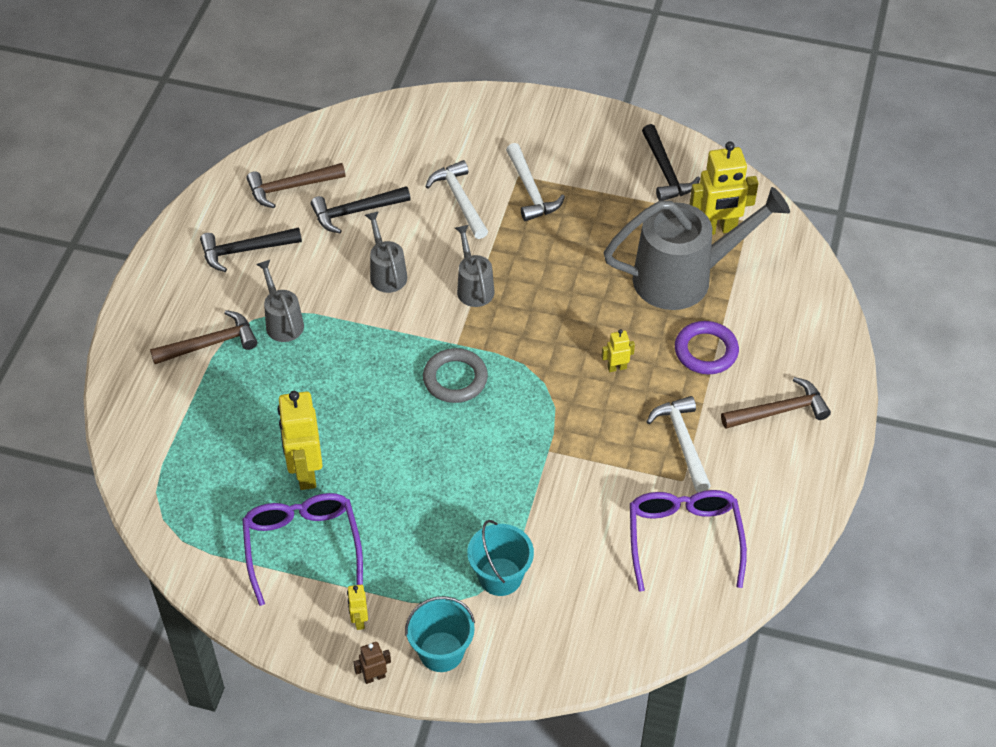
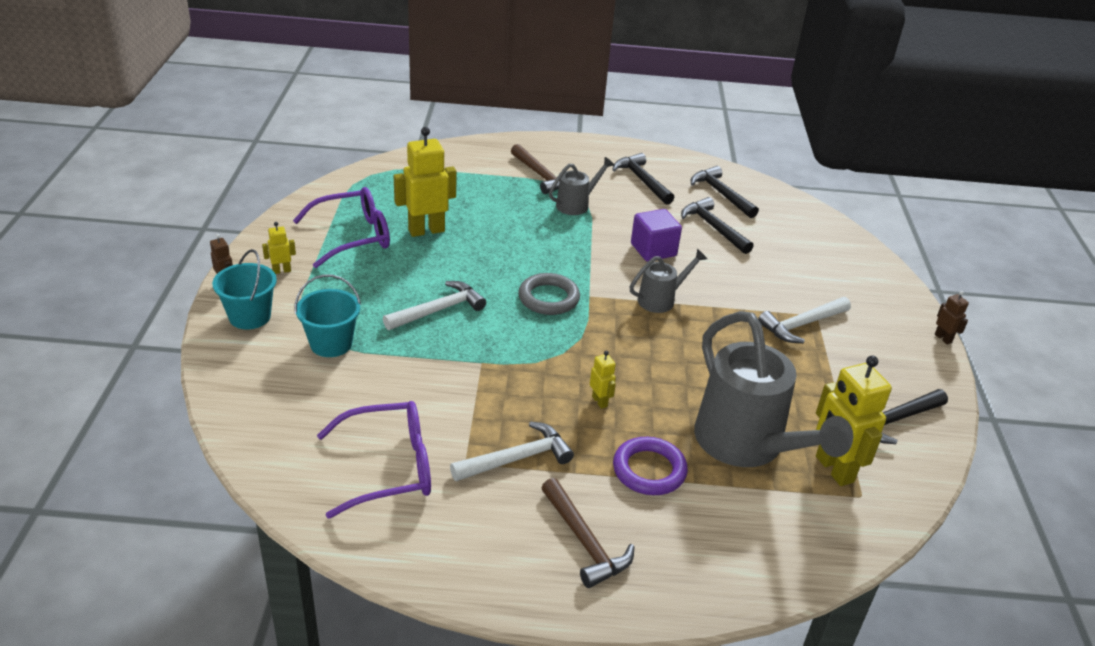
camera: 75 degrees right, 15 degrees down
brown hammer [246,163,346,208] -> black hammer [691,166,759,218]
grey watering can [365,211,407,293] -> purple cube [631,209,682,261]
white hammer [425,160,488,239] -> white hammer moved to [383,281,486,330]
none -> brown robot [935,291,969,345]

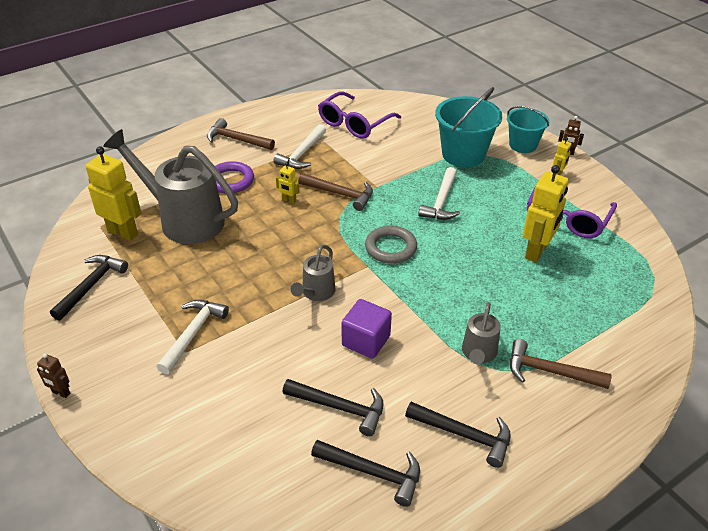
camera: 145 degrees right, 5 degrees up
turquoise bucket [295,274,361,357] -> turquoise bucket [435,87,502,167], size x1.54
none -> brown hammer [298,173,373,211]

